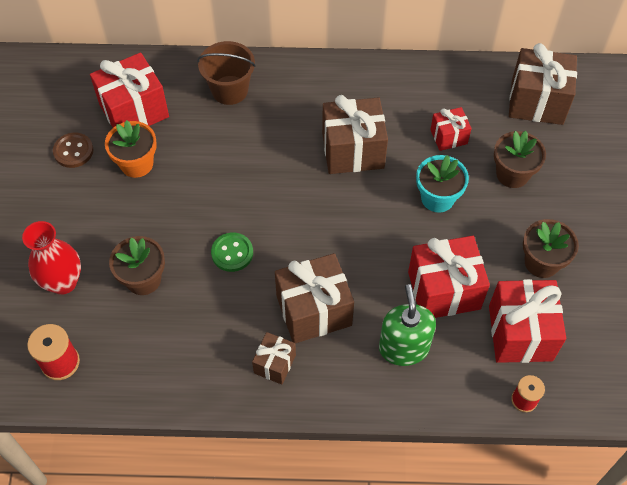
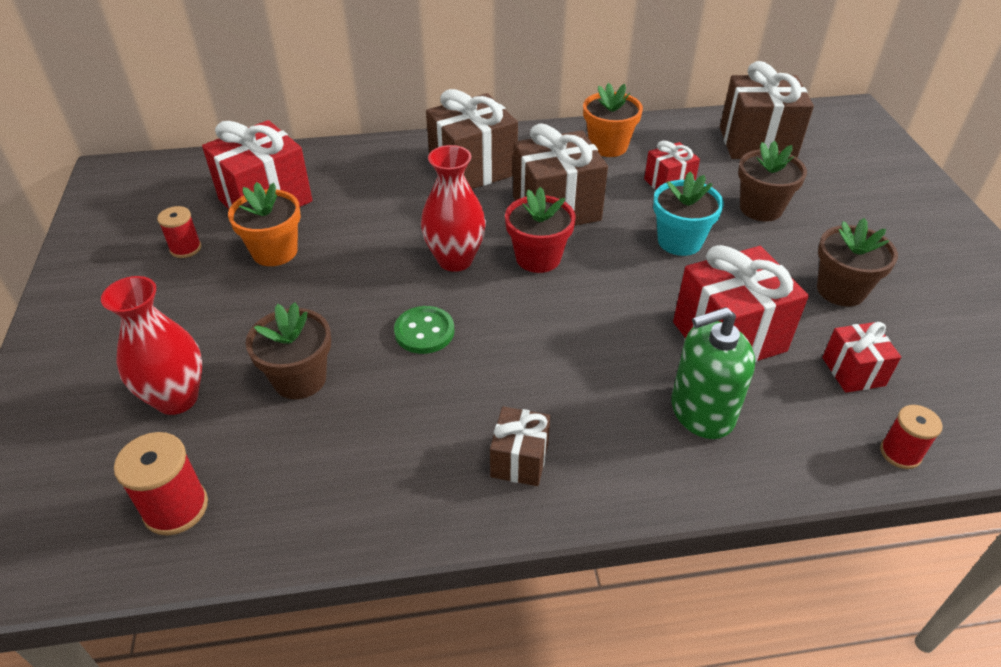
camera: 10 degrees left, 15 degrees down
brown button [53,133,94,168] -> red spool [157,206,201,258]
brown bucket [197,41,256,105] -> none
brown gift [275,253,354,343] -> brown gift moved to [426,89,518,189]
green soap dispenser [379,284,436,366] -> green soap dispenser turned 90 degrees counterclockwise [671,307,755,439]
red gift [489,279,566,363] -> red gift [822,322,901,393], size x0.54
none -> red vase [421,145,486,272]
none -> red flower pot [505,187,576,273]
none -> orange flower pot [583,83,643,157]

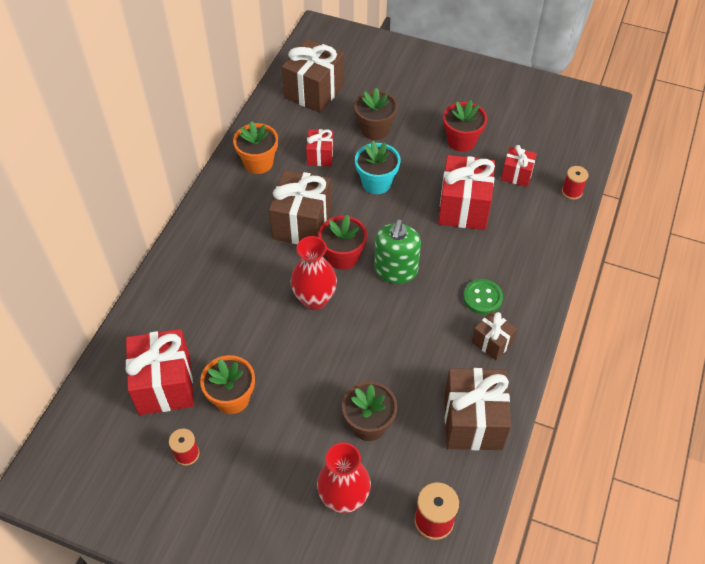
camera: 60 degrees left, 10 degrees up
green button [394,306,454,354] -> green button moved to [463,279,503,315]
brown gift [426,89,518,189] -> brown gift moved to [444,368,511,450]
green soap dispenser [671,307,755,439] -> green soap dispenser moved to [374,219,421,284]
brown flower pot [817,218,898,307] -> red flower pot [443,100,487,152]

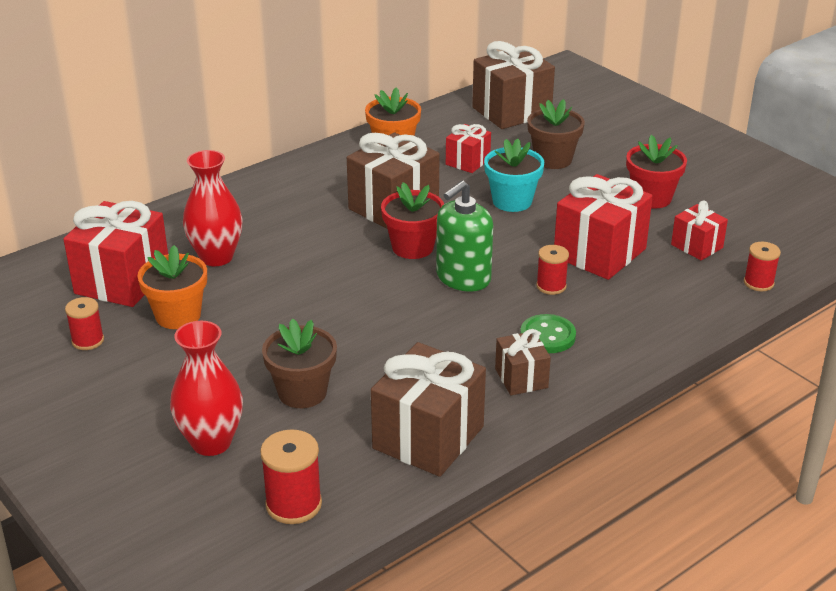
camera: 30 degrees right, 20 degrees down
red vase [291,236,337,310] -> red vase moved to [183,150,243,266]
none -> red spool [536,245,569,295]

